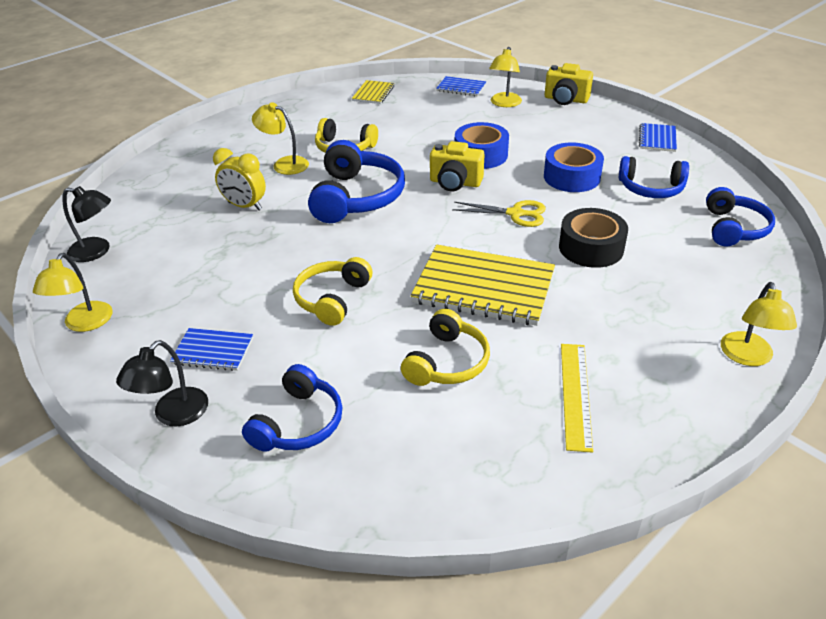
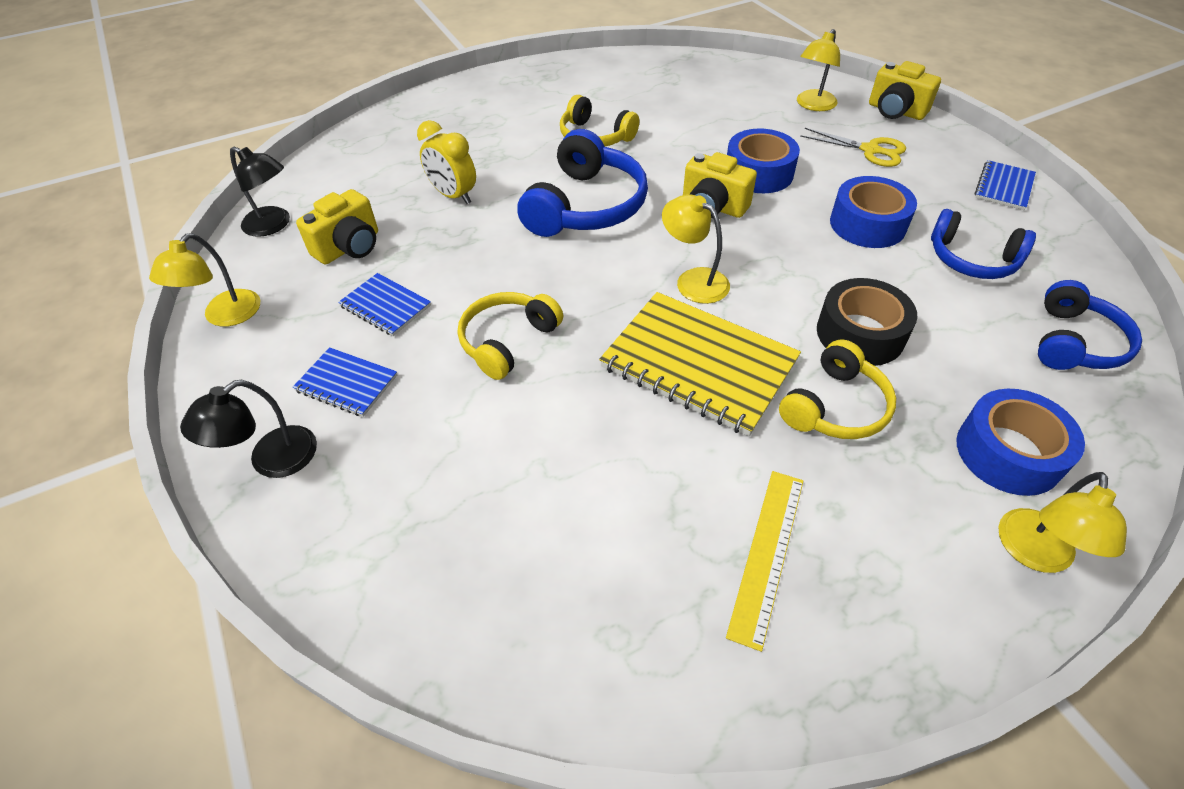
camera: 15 degrees right, 10 degrees up
blue headphones [242,364,343,452] -> none
yellow lamp [252,102,309,175] -> yellow lamp moved to [662,194,730,304]
yellow notebook [352,80,394,104] -> none
yellow headphones [401,309,490,386] -> yellow headphones moved to [779,339,896,439]
blue notebook [436,76,486,97] -> blue notebook moved to [338,273,431,336]
yellow scissors [452,200,546,227] -> yellow scissors moved to [800,128,906,167]
none -> yellow camera [296,189,378,264]
none -> blue tape [956,389,1085,496]

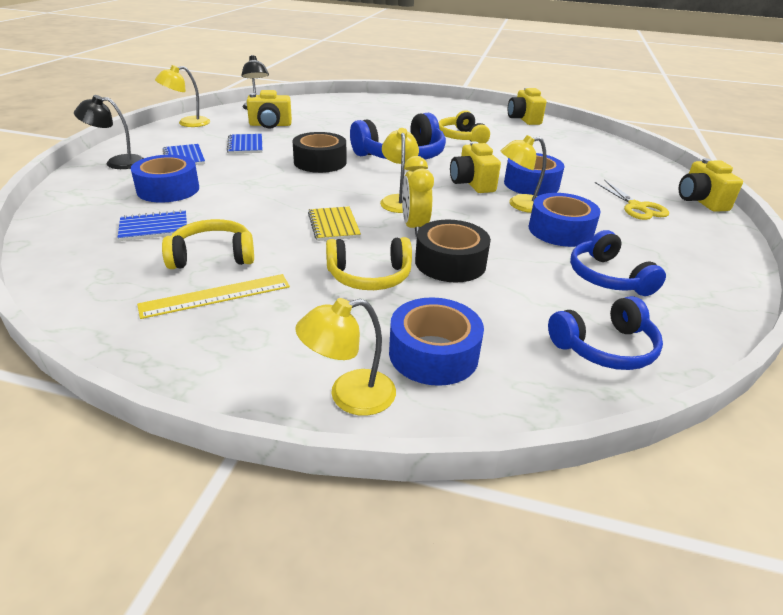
camera: 40 degrees right, 15 degrees down
yellow clock [417,120,476,204] -> yellow clock moved to [402,156,434,237]
yellow headphones [458,292,563,380] -> yellow headphones moved to [162,219,254,269]
yellow notebook [599,292,801,436] -> yellow notebook [308,207,361,241], size x0.51
yellow lamp [797,29,840,111] -> yellow lamp moved to [501,135,547,213]
blue notebook [975,160,1036,210] -> blue notebook moved to [118,210,187,241]
none -> blue tape [131,155,199,203]
none -> black tape [293,132,346,173]
none -> yellow camera [508,88,546,125]

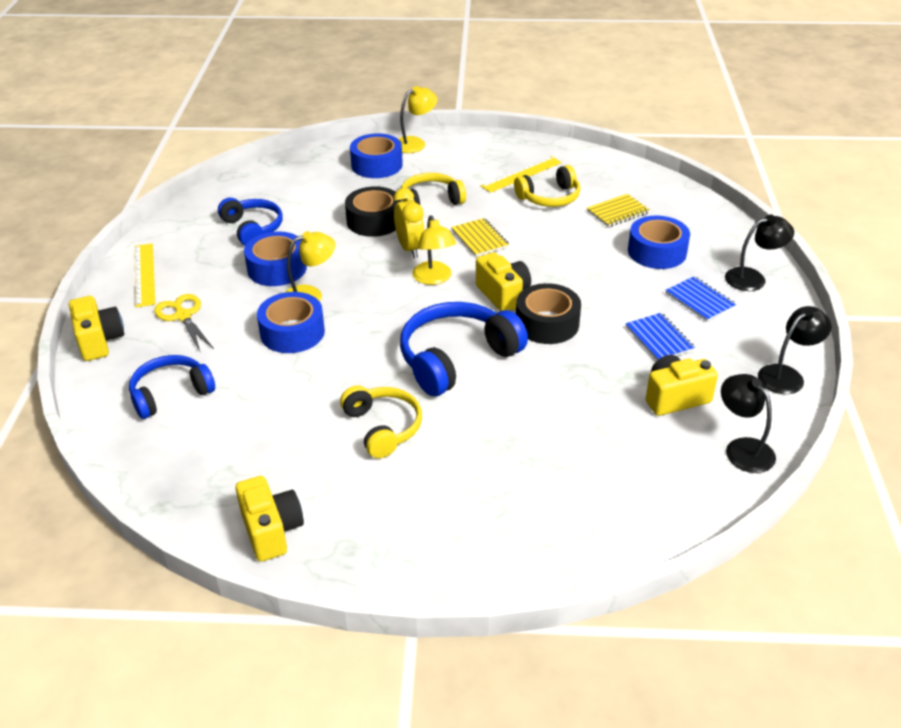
camera: 170 degrees right, 5 degrees up
blue notebook [118,210,187,241] -> yellow notebook [587,194,650,227]
yellow lamp [155,65,210,127] -> black lamp [758,306,831,394]
yellow camera [450,141,501,193] -> yellow camera moved to [476,252,531,311]
blue headphones [548,296,663,370] -> blue headphones moved to [129,355,215,419]
none -> yellow ruler [134,243,155,307]

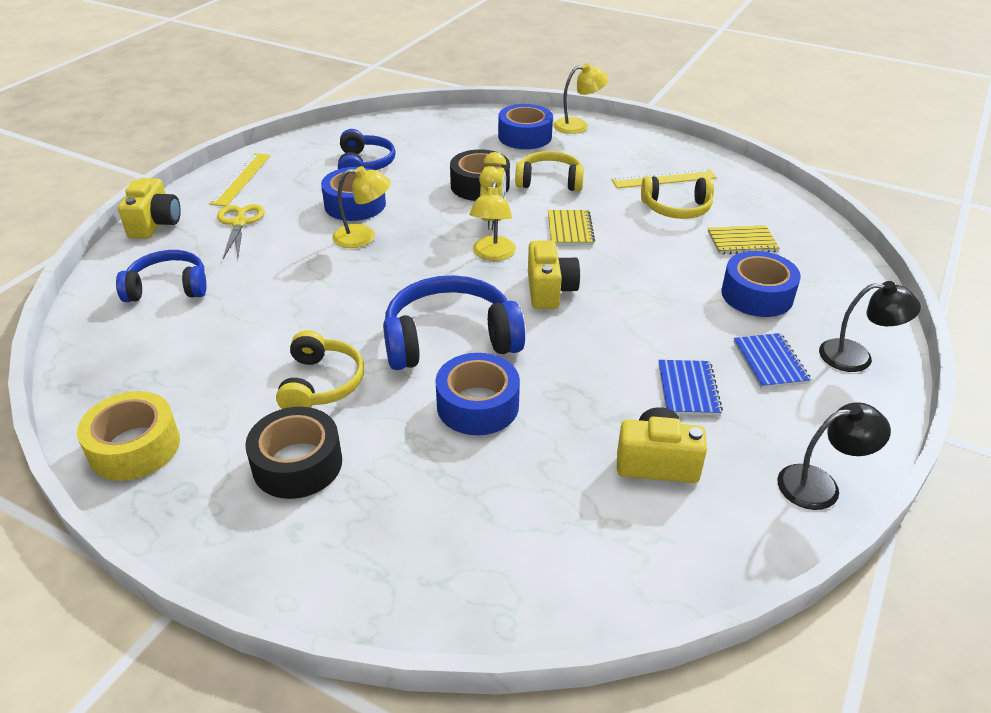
camera: 25 degrees right, 0 degrees up
yellow camera [236,476,304,562] -> yellow tape [77,391,180,481]
blue tape [257,292,325,353] -> blue tape moved to [435,353,520,435]
black tape [516,283,581,344] -> black tape moved to [245,407,342,499]
black lamp [721,374,776,473] -> none

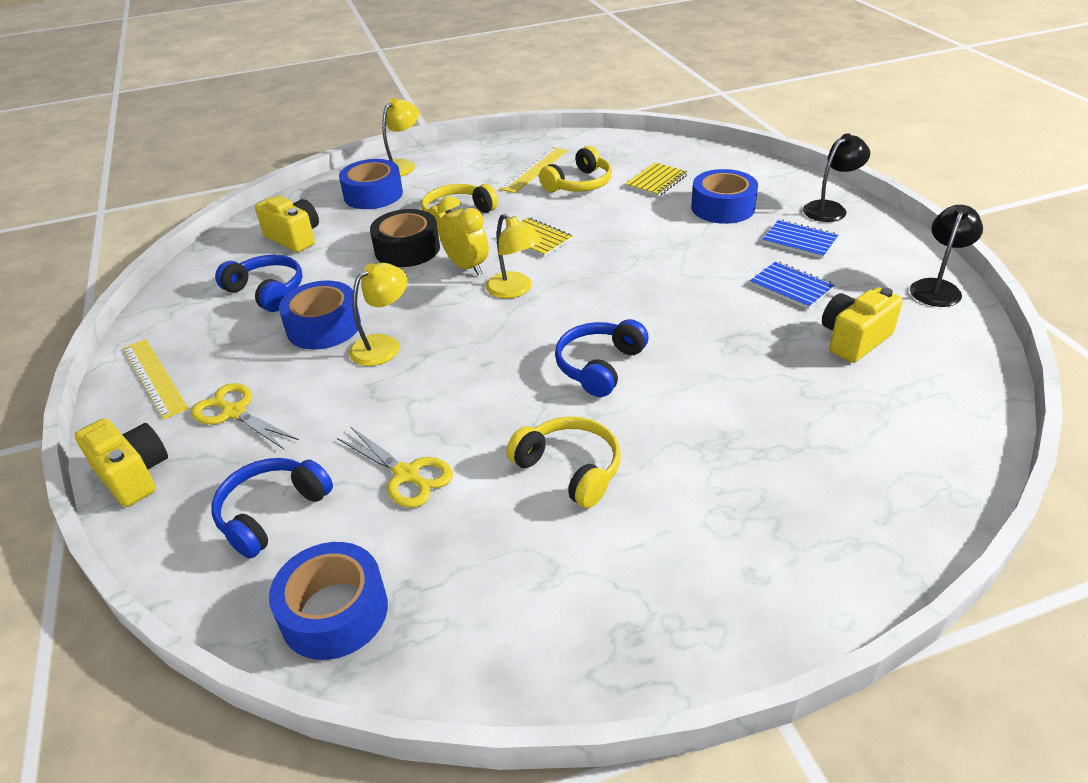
camera: 45 degrees left, 0 degrees up
yellow tape [77,391,180,481] -> none
black tape [245,407,342,499] -> none
blue headphones [383,275,525,370] -> blue headphones [555,319,649,397], size x0.65
blue tape [435,353,520,435] -> blue tape moved to [269,542,388,660]
yellow camera [528,240,580,309] -> yellow camera moved to [255,196,319,252]
none -> yellow scissors [337,427,453,508]

